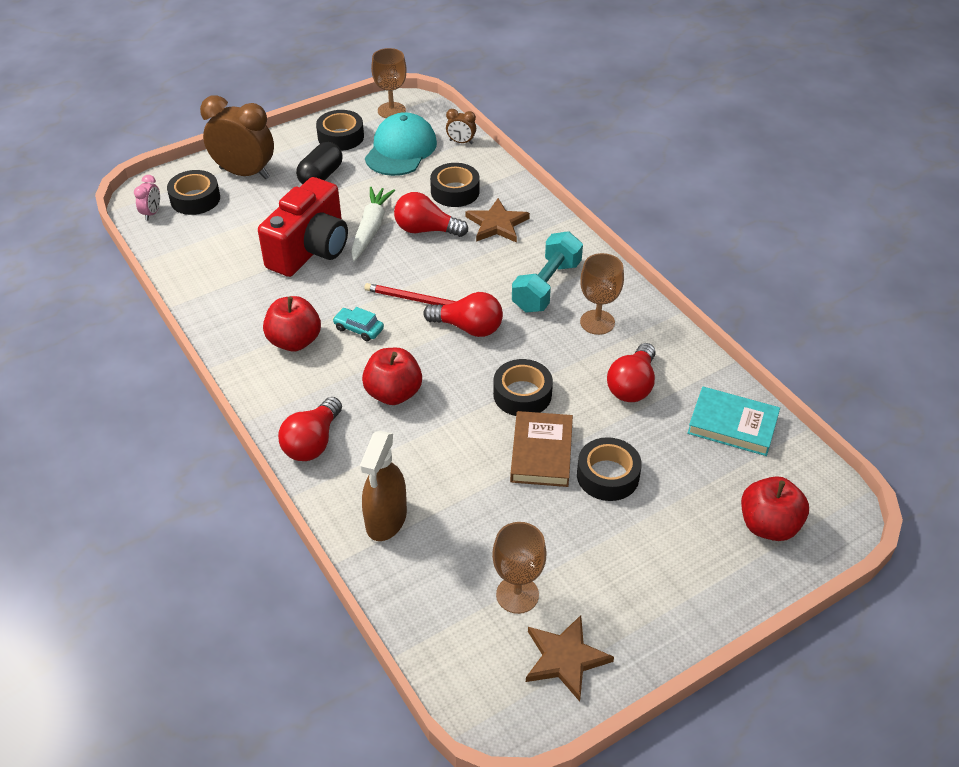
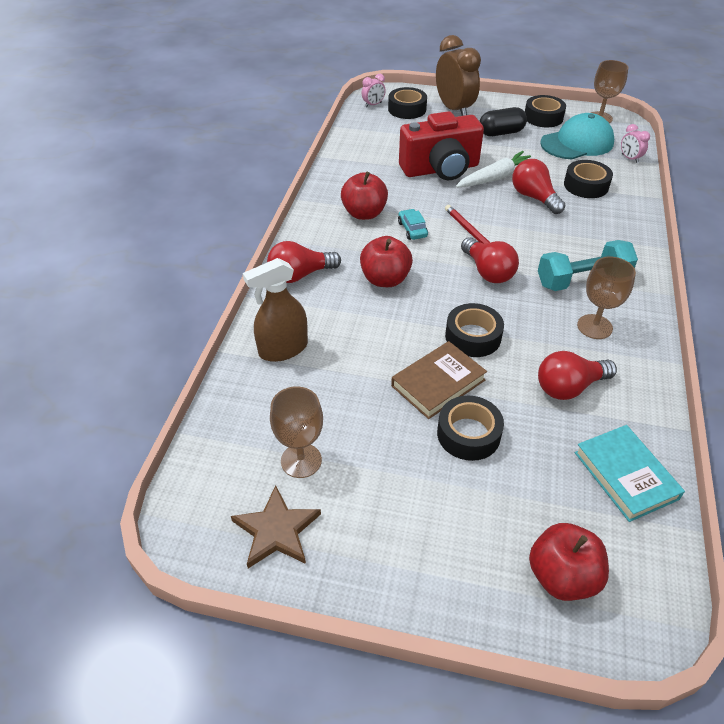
camera: 45 degrees right, 0 degrees up
brown clock [446,109,476,144] -> pink clock [621,124,650,163]
brown star [466,198,530,243] -> none

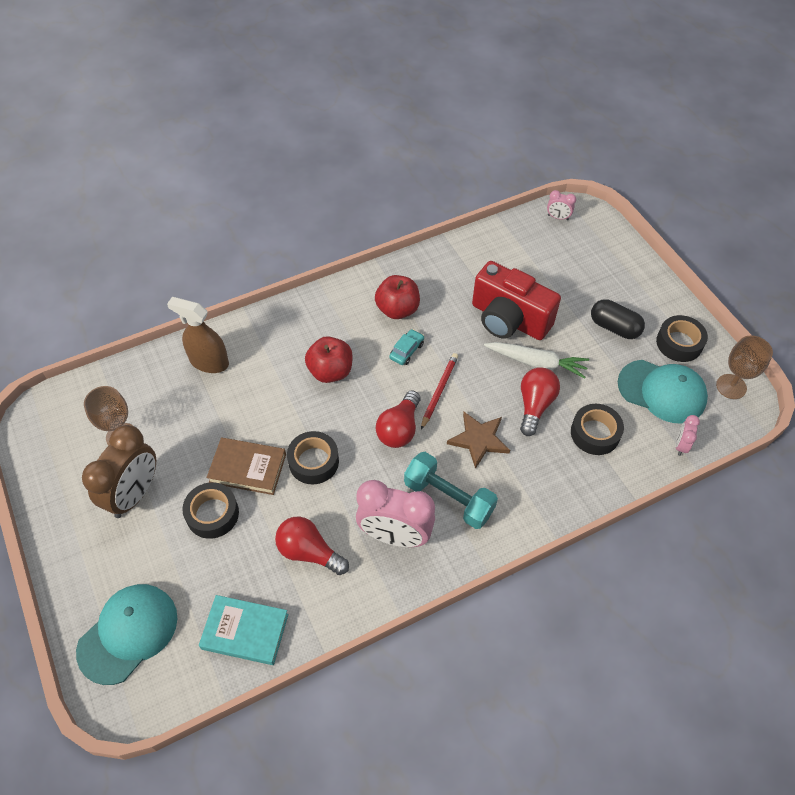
camera: 50 degrees right, 10 degrees up
brown star [231,485,321,568] -> brown star moved to [447,412,510,469]
red light bulb [267,241,341,283] -> none
black tape [388,87,427,119] -> none
brown clock [436,35,481,116] -> brown clock moved to [82,425,156,518]
red apple [529,523,609,601] -> turquoise cap [76,584,178,685]
turquoise book [575,425,685,522] -> turquoise book turned 75 degrees clockwise [199,595,288,665]
brown goblet [577,257,636,339] -> pink clock [356,480,435,547]

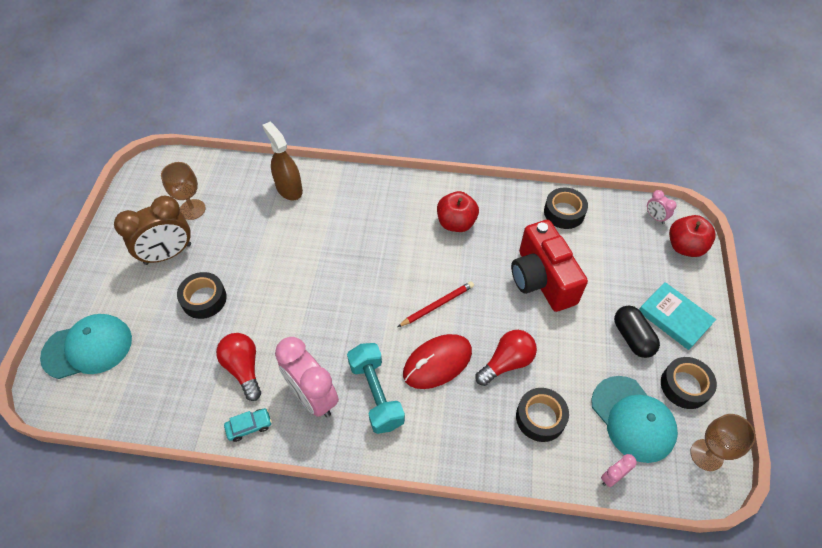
camera: 35 degrees right, 0 degrees up
turquoise book [199,595,288,665] -> turquoise book moved to [639,282,716,350]
brown book [207,437,286,495] -> none
black tape [287,431,339,484] -> black tape moved to [544,188,588,229]
red apple [305,336,353,383] -> red apple moved to [669,215,716,257]
red light bulb [376,390,420,448] -> none
turquoise car [389,329,424,365] -> turquoise car moved to [224,408,272,442]
brown star [447,412,510,469] -> red mouse [403,334,472,389]
white carrot [484,342,589,379] -> none

